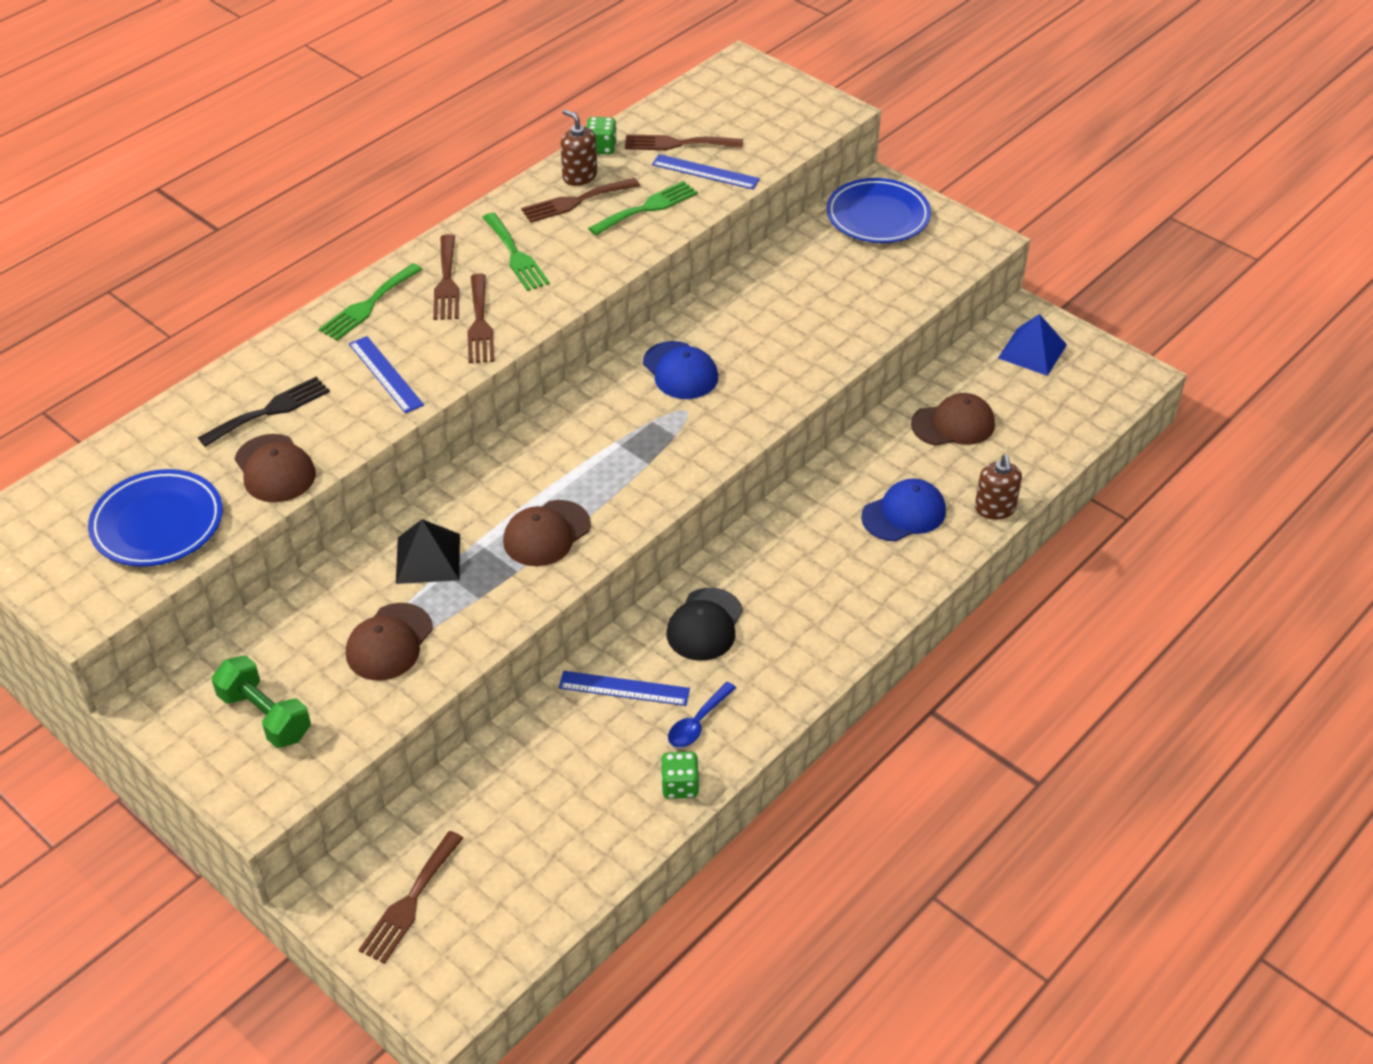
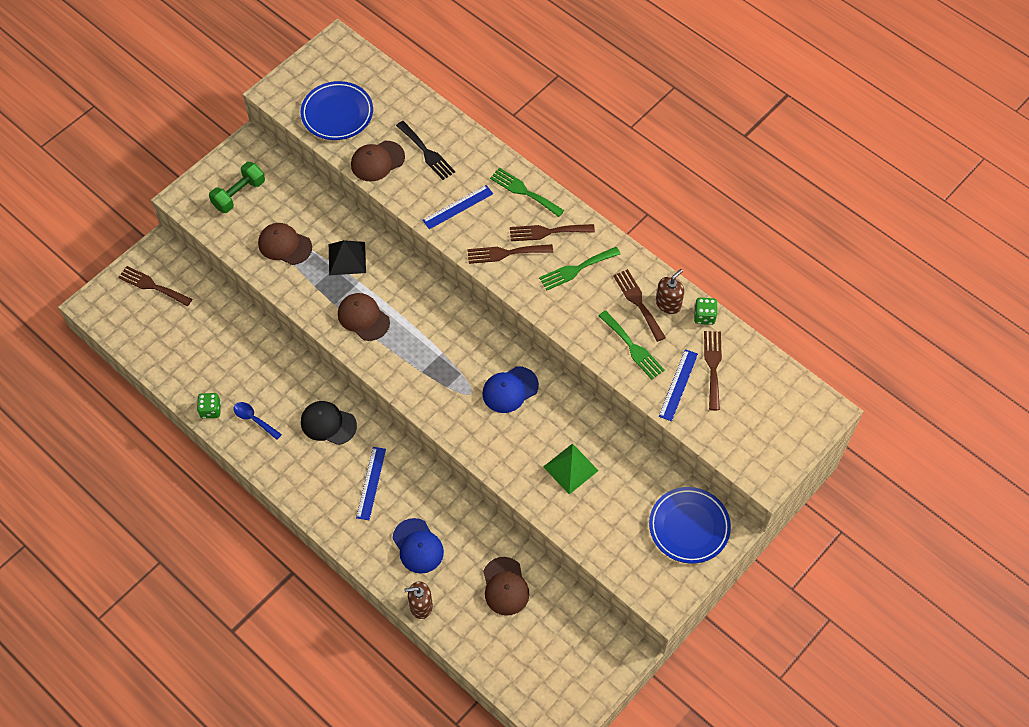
camera: 90 degrees right, 15 degrees up
blue ruler [559,671,690,706] -> blue ruler moved to [356,447,386,520]
blue pyramid [998,314,1067,376] -> none
none -> green pyramid [543,443,599,494]

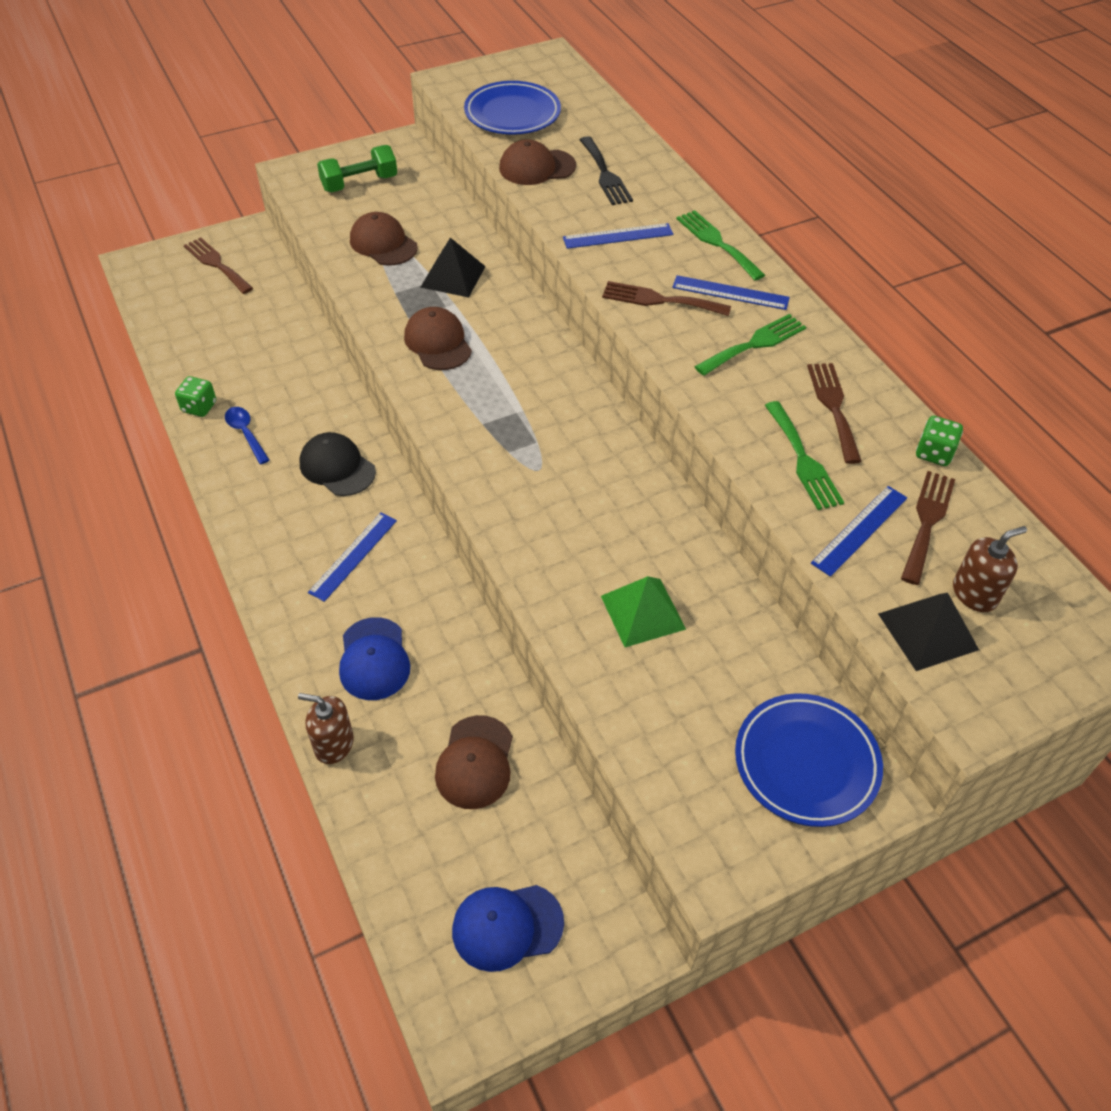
camera: 20 degrees right, 10 degrees down
blue cap [482,366,539,413] -> blue cap moved to [452,885,564,972]
brown fork [510,224,595,241] -> blue ruler [672,275,790,310]
green fork [539,247,621,290] -> green fork turned 150 degrees clockwise [694,314,806,376]
brown soap dispenser [656,269,684,314] -> brown soap dispenser moved to [953,526,1027,612]
none -> black pyramid [878,593,979,671]

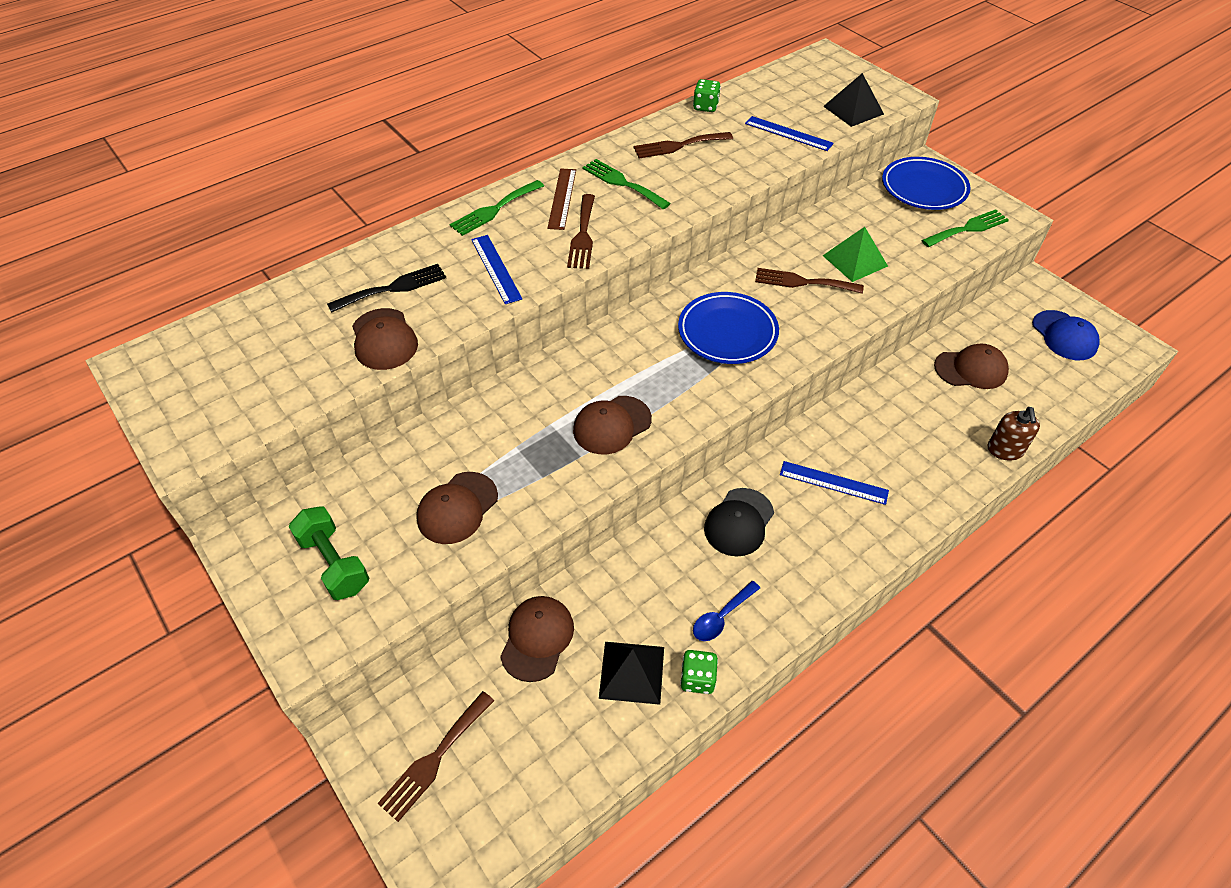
camera: 100 degrees left, 0 degrees up
blue cap [339,617,410,700] -> none
black pyramid [421,237,486,298] -> black pyramid moved to [599,642,664,705]
blue plate [464,81,561,135] -> blue plate moved to [678,292,779,364]
blue ruler [672,275,790,310] -> brown ruler [547,168,576,230]
green fork [765,401,844,510] -> green fork moved to [921,209,1009,247]
brown fork [901,471,955,585] -> brown fork moved to [755,268,864,294]
brown soap dispenser [953,526,1027,612] -> none
none -> brown cap [500,596,574,682]

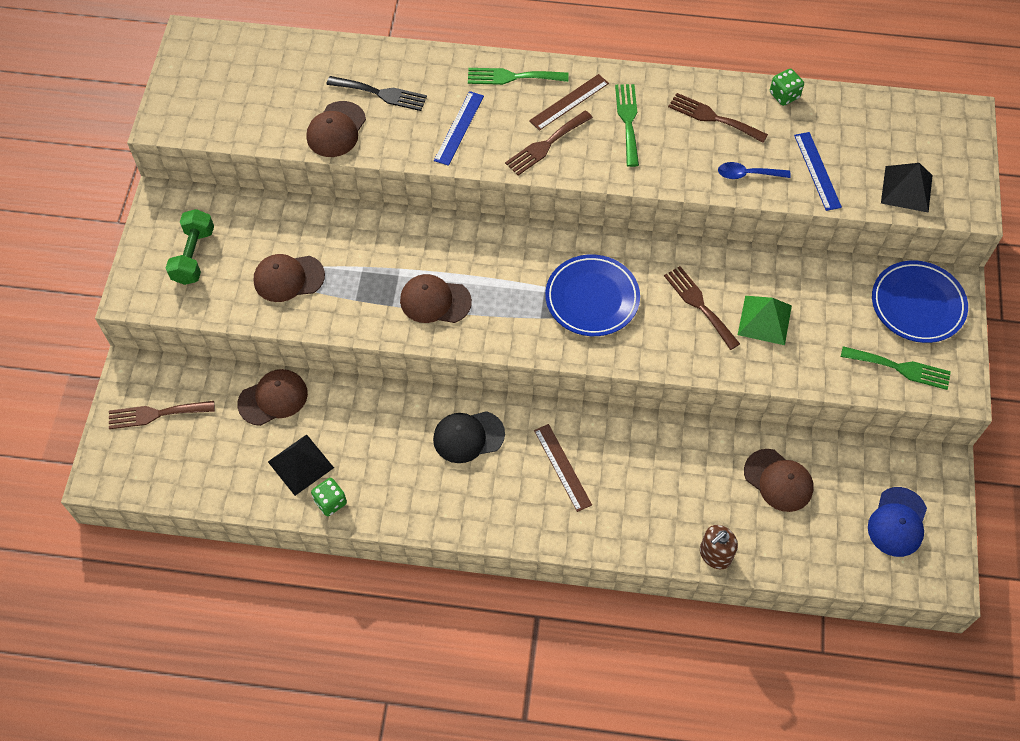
camera: 45 degrees right, 10 degrees up
blue spoon [693,581,760,641] -> blue spoon moved to [718,162,791,179]
blue ruler [780,461,889,505] -> brown ruler [534,424,592,512]

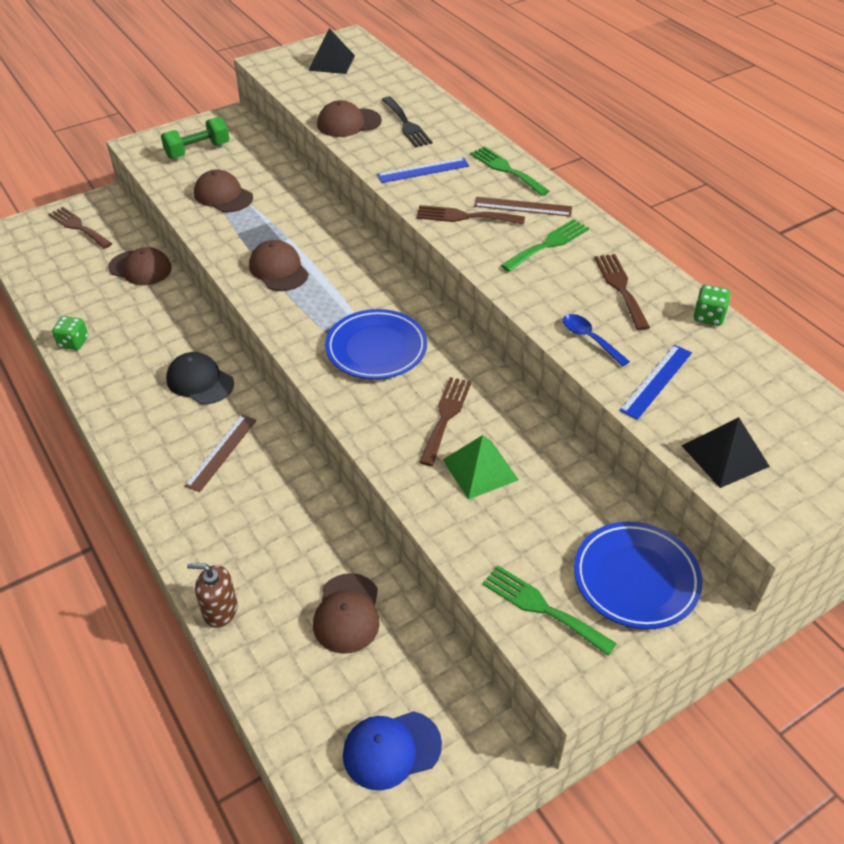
camera: 50 degrees right, 15 degrees down
black pyramid [268,434,334,496] -> black pyramid moved to [308,28,355,74]
green fork [841,346,951,390] -> green fork turned 150 degrees clockwise [482,565,617,656]

